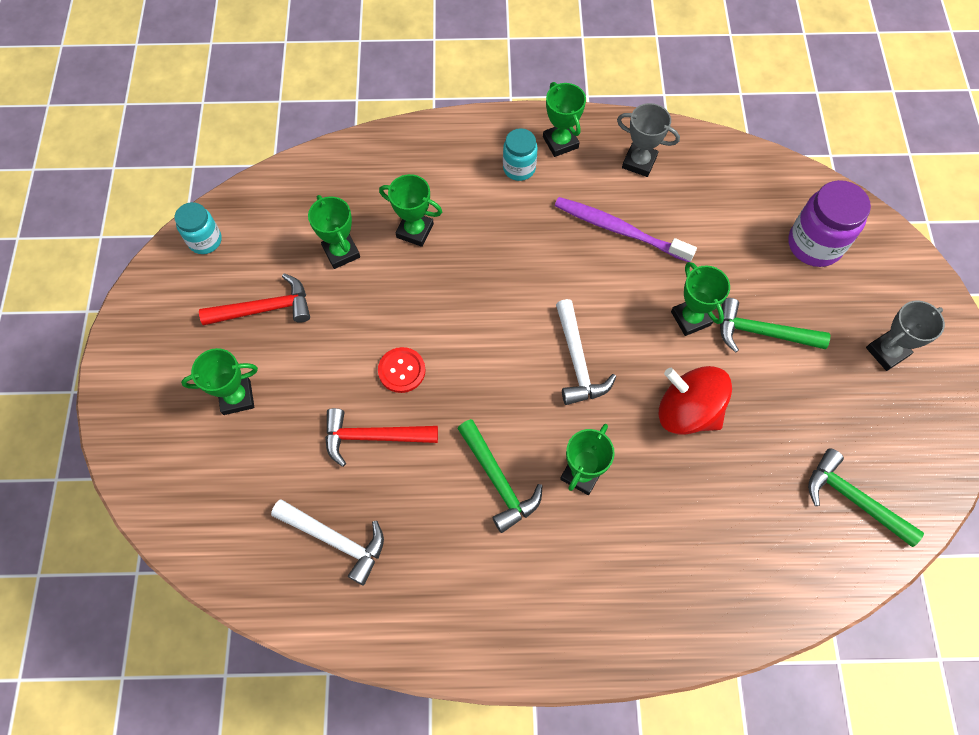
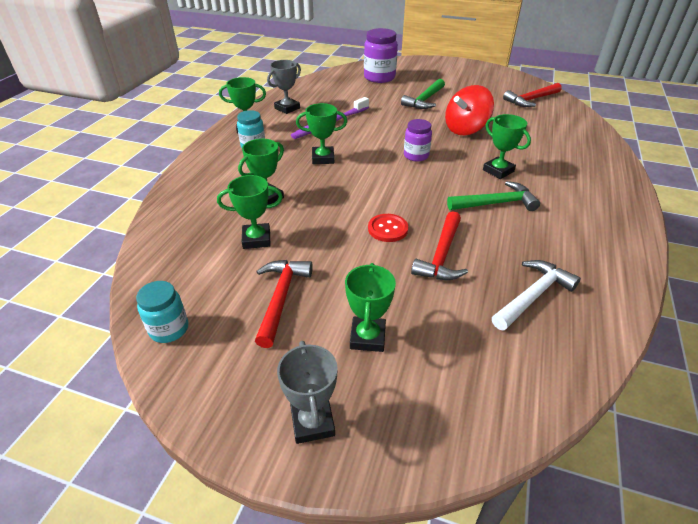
camera: 70 degrees left, 25 degrees down
white hammer [556,299,616,405] -> purple jar [404,119,432,162]
green trophy [671,262,730,336] -> green trophy moved to [296,103,347,164]
green hammer [808,448,924,547] -> red hammer [503,83,562,107]
grey trophy [866,301,945,371] -> grey trophy moved to [277,341,338,444]

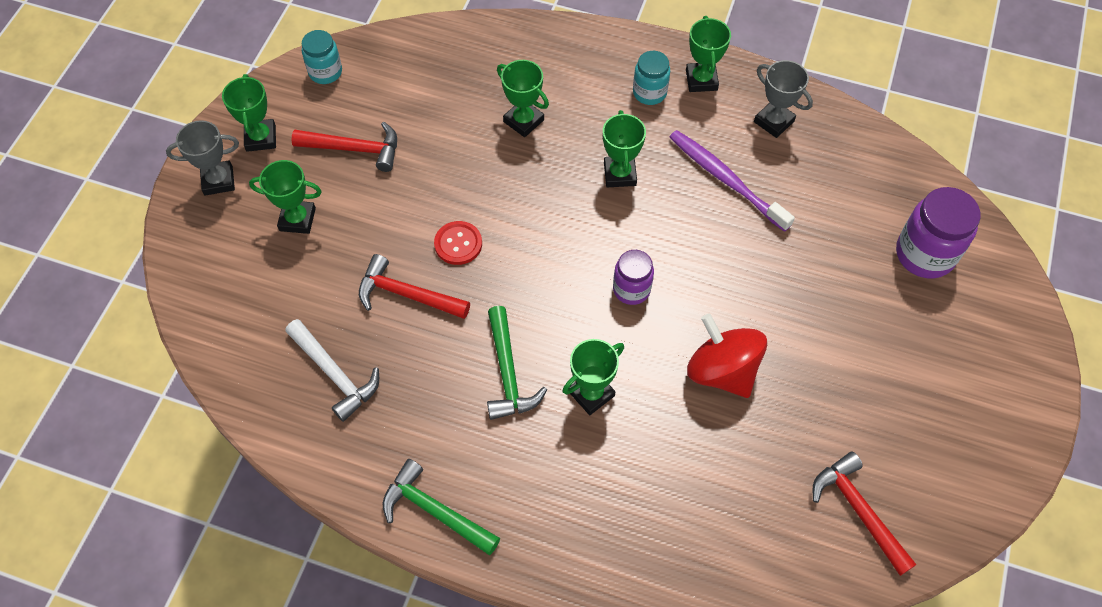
camera: 90 degrees right, 20 degrees up
green trophy [217,175,283,249] -> green trophy moved to [222,74,276,152]
green hammer [401,79,445,109] -> green hammer moved to [383,459,500,555]

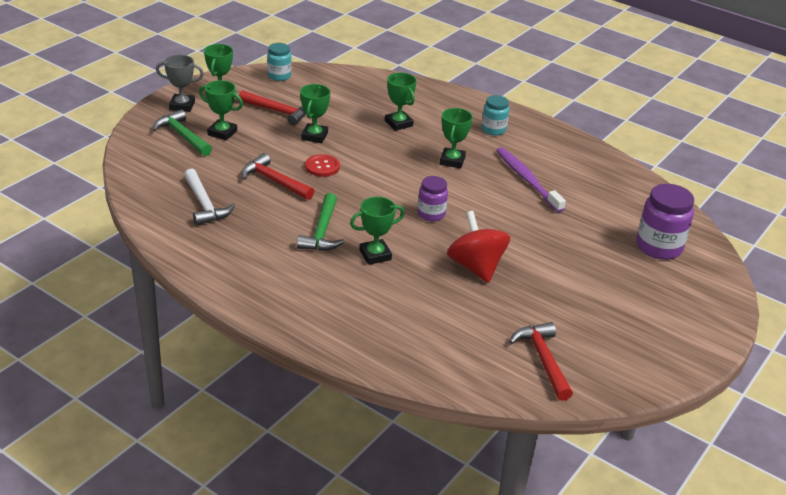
camera: 15 degrees right, 25 degrees down
green hammer [383,459,500,555] -> green hammer moved to [153,109,212,156]
green trophy [686,16,731,92] -> green trophy moved to [300,84,330,143]
grey trophy [754,60,813,138] -> none

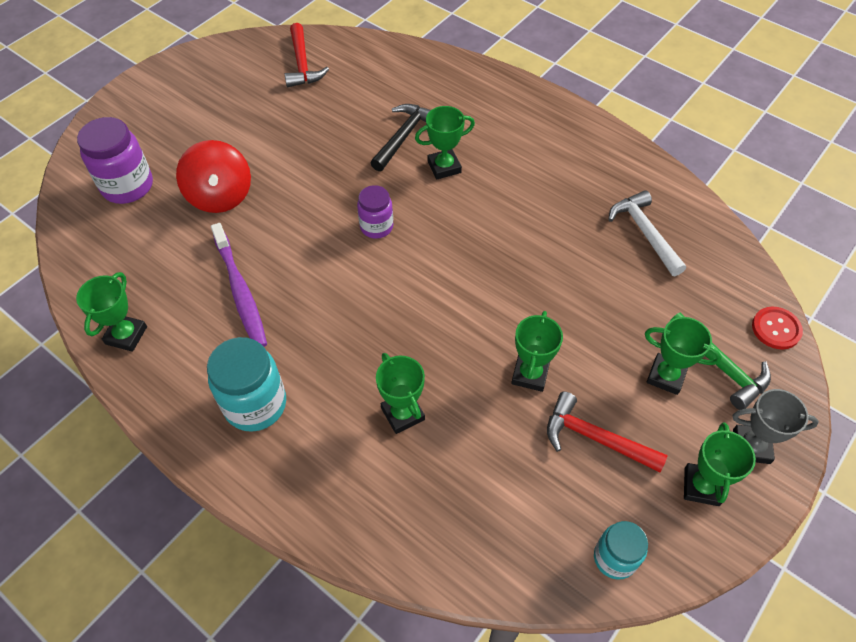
camera: 175 degrees left, 20 degrees up
red hammer [241,153,314,200] -> none
green hammer [297,193,344,251] -> none
red button [305,154,340,177] -> red button moved to [752,307,803,350]
green trophy [440,108,473,169] -> green trophy moved to [76,272,147,352]
red spinning top [447,211,510,283] -> red spinning top moved to [176,140,251,213]
turquoise jar [482,95,509,136] -> turquoise jar [207,337,286,432], size x1.63
none -> black hammer [370,104,431,171]

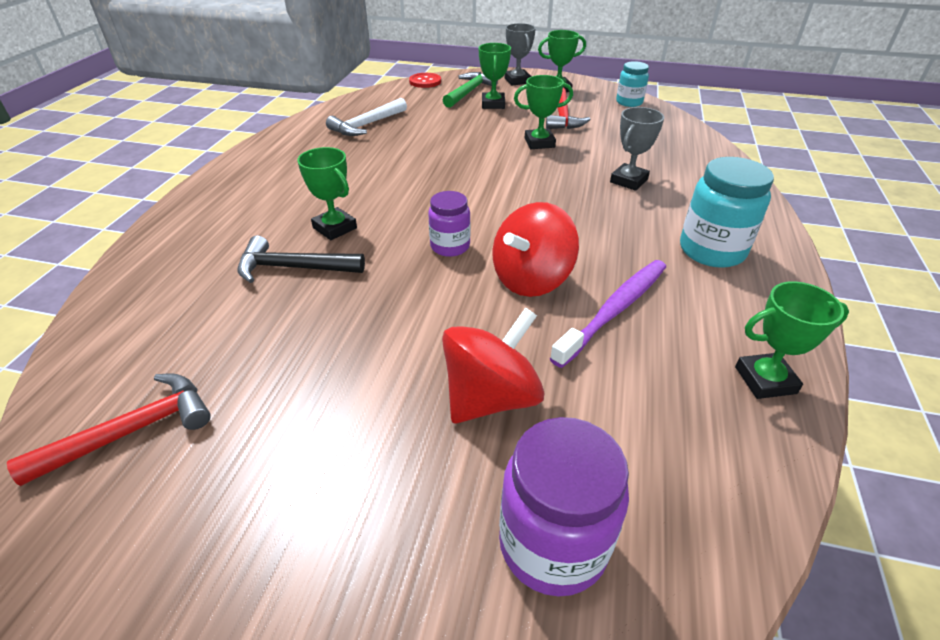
camera: 115 degrees left, 15 degrees down
green trophy [376,353,425,434] -> grey trophy [610,107,664,191]
none -> red spinning top [493,202,579,297]

